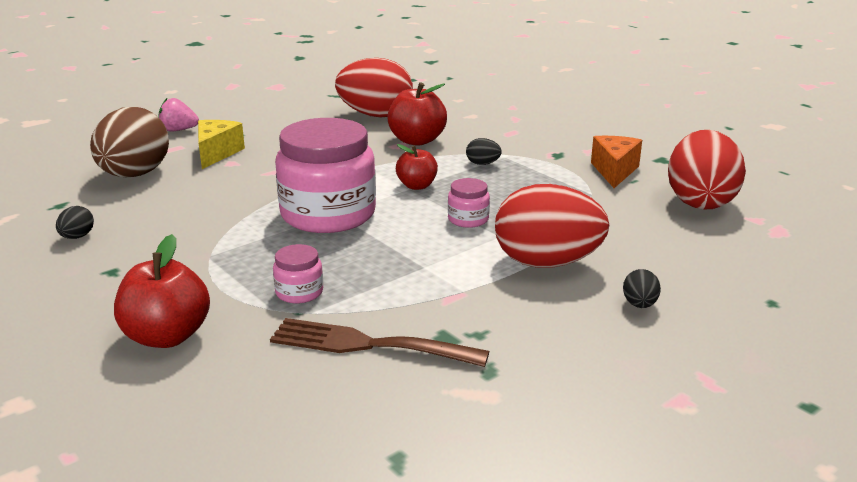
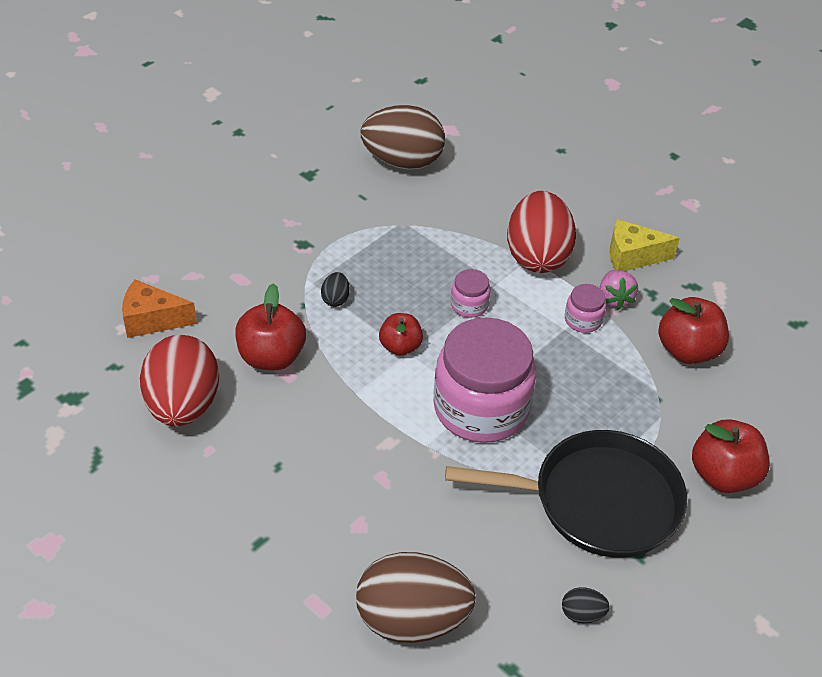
camera: 100 degrees left, 20 degrees up
pink strawberry [158,98,199,132] -> pink strawberry moved to [599,270,638,310]
yellow cheese [198,120,245,169] -> yellow cheese moved to [610,219,680,271]
brown fork [270,318,489,367] -> red apple [658,297,729,364]
pink jar [273,244,323,303] -> pink jar moved to [565,284,606,333]
orange cheese [591,136,642,188] -> orange cheese moved to [122,280,197,338]
black egg [623,269,661,308] -> none
red egg [668,130,746,210] -> brown egg [360,105,445,170]
none -> black pan [445,430,687,558]

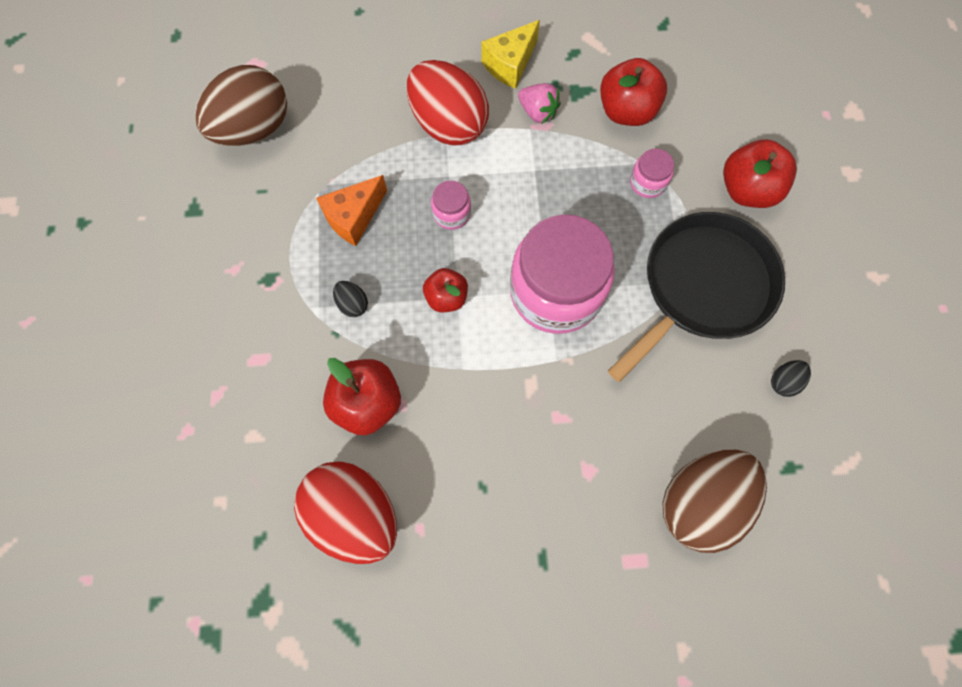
camera: 45 degrees left, 25 degrees up
orange cheese [122,280,197,338] -> orange cheese moved to [316,175,387,246]
pink jar [565,284,606,333] -> pink jar moved to [630,148,674,198]

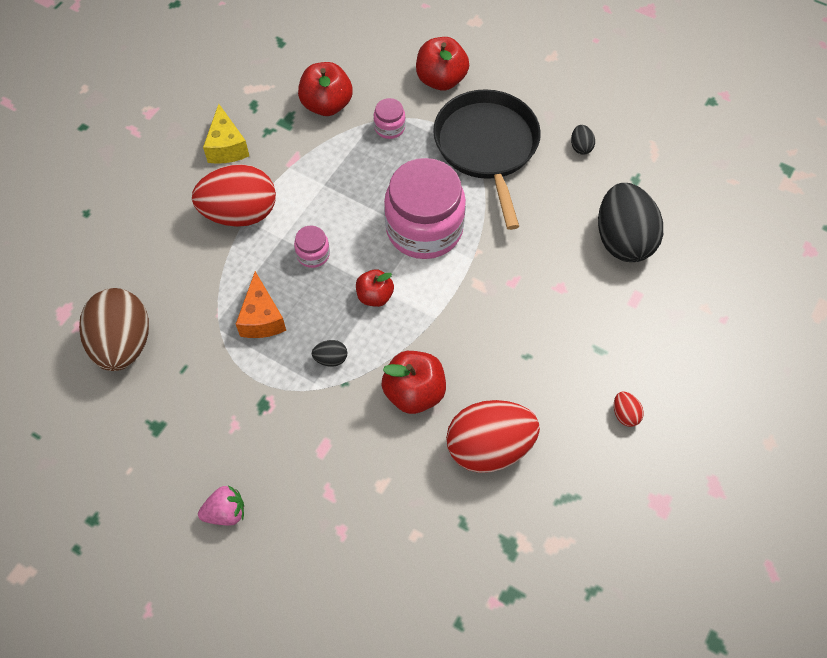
camera: 55 degrees left, 10 degrees down
pink strawberry [518,83,561,123] -> pink strawberry moved to [198,485,244,526]
brown egg [662,449,767,553] -> black egg [598,183,663,262]
none -> red egg [614,391,644,427]

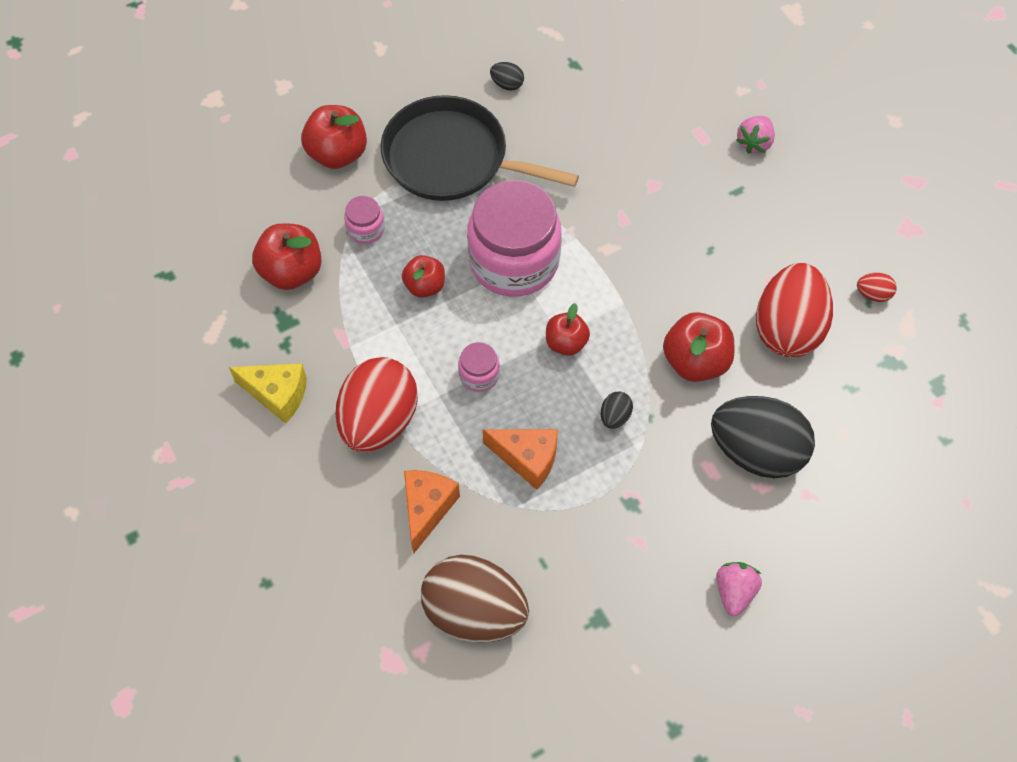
camera: 60 degrees left, 0 degrees up
black egg [598,183,663,262] -> black egg moved to [711,396,815,478]
red egg [614,391,644,427] -> red egg moved to [857,273,897,302]
none -> red apple [402,255,445,298]
none -> orange cheese [404,470,460,554]
none -> pink strawberry [736,116,775,154]

